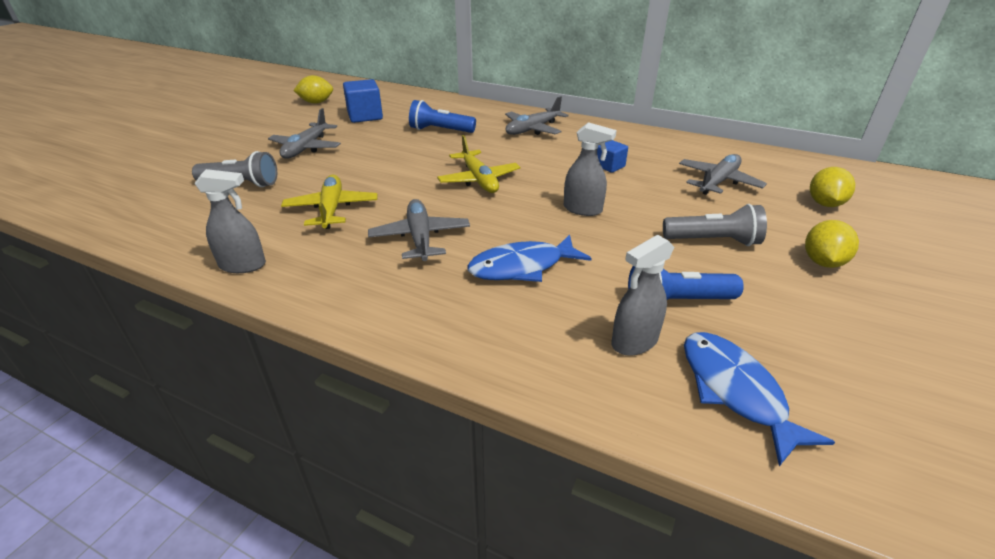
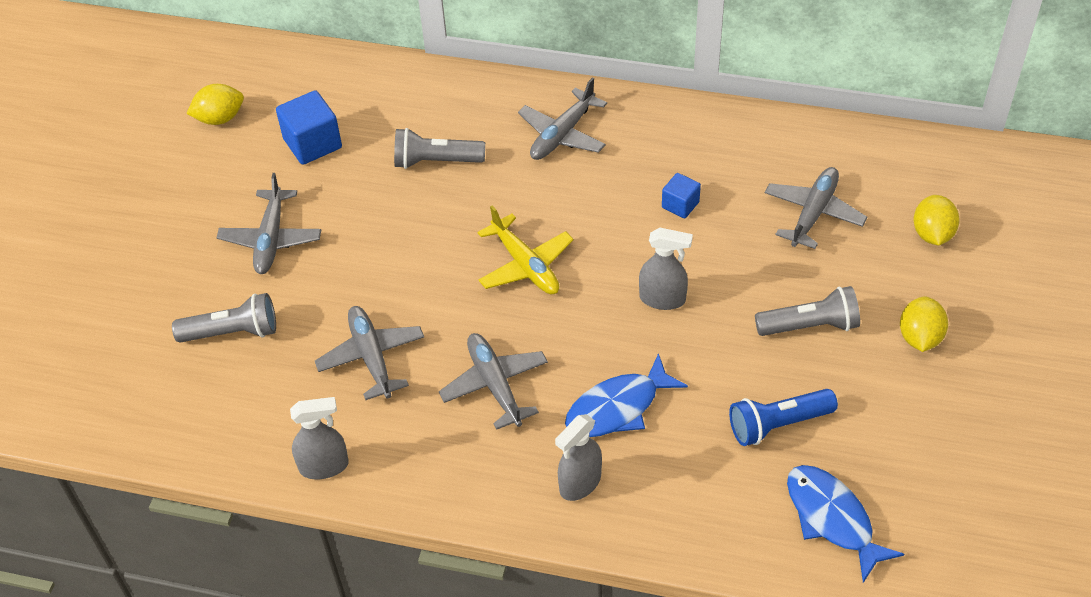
camera: 10 degrees left, 15 degrees up
yellow plane [281,175,378,229] -> grey plane [315,306,424,400]
blue flashlight [409,100,476,133] -> grey flashlight [394,128,485,169]
grey spray bottle [611,235,674,356] -> grey spray bottle moved to [555,414,602,501]

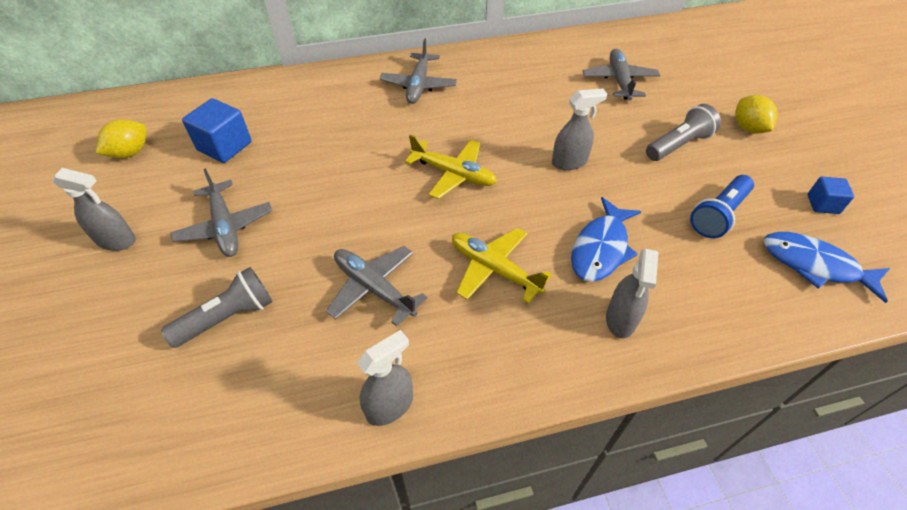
camera: 30 degrees left, 0 degrees up
grey flashlight [394,128,485,169] -> none
grey plane [439,333,548,430] -> yellow plane [452,228,552,304]
blue cube [662,173,701,218] -> blue cube moved to [807,177,854,214]
yellow lemon [913,195,960,245] -> none
none -> grey spray bottle [52,168,136,251]

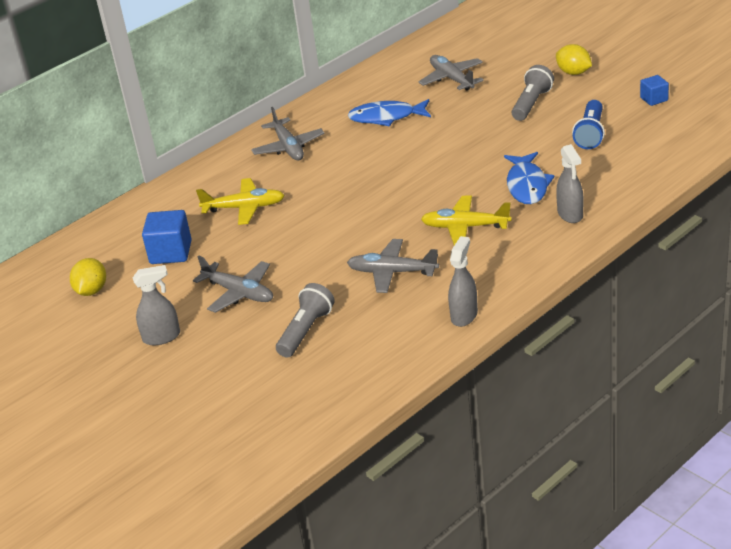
camera: 25 degrees left, 15 degrees down
yellow plane [405,134,497,199] -> yellow plane moved to [196,178,285,225]
grey spray bottle [552,89,607,170] -> none
blue fish [764,232,890,303] -> blue fish moved to [347,99,431,126]

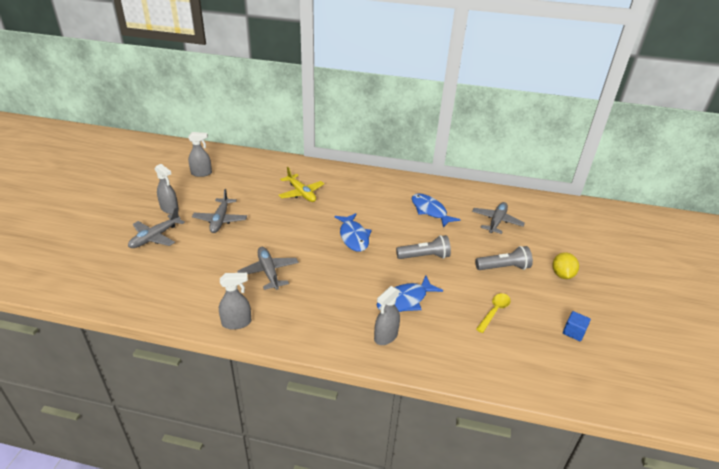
camera: 50 degrees right, 0 degrees up
yellow lemon [70,258,106,296] -> grey spray bottle [188,132,212,177]
blue cube [142,210,192,264] -> none
grey plane [251,107,325,160] -> grey plane moved to [128,207,185,248]
grey flashlight [276,283,335,358] -> grey flashlight moved to [396,235,451,259]
yellow plane [421,196,511,245] -> none
blue flashlight [572,100,605,149] -> yellow spoon [476,293,511,333]
none -> blue fish [334,213,372,252]

